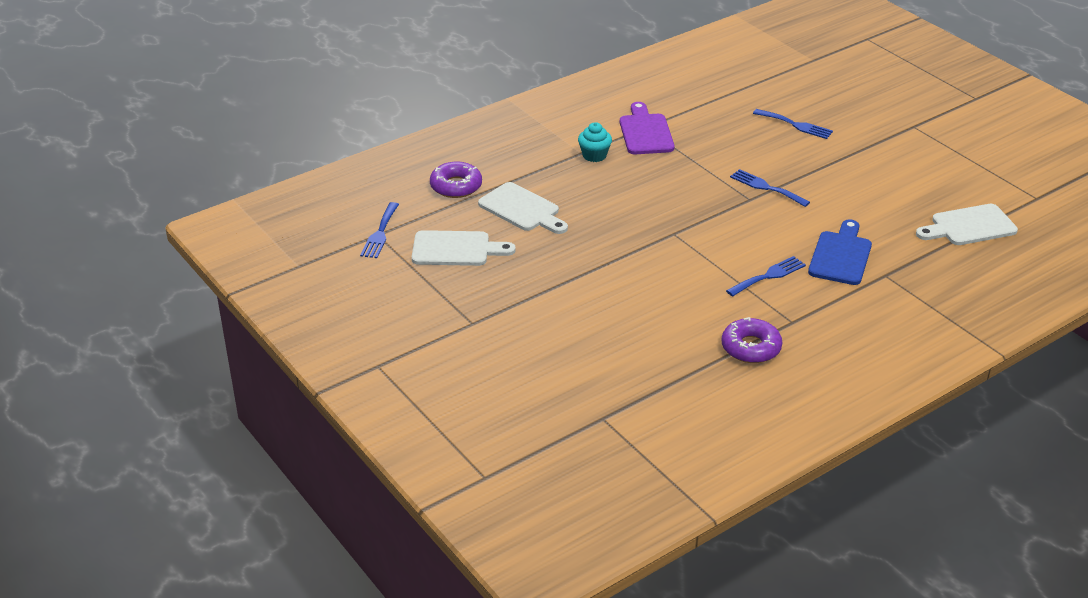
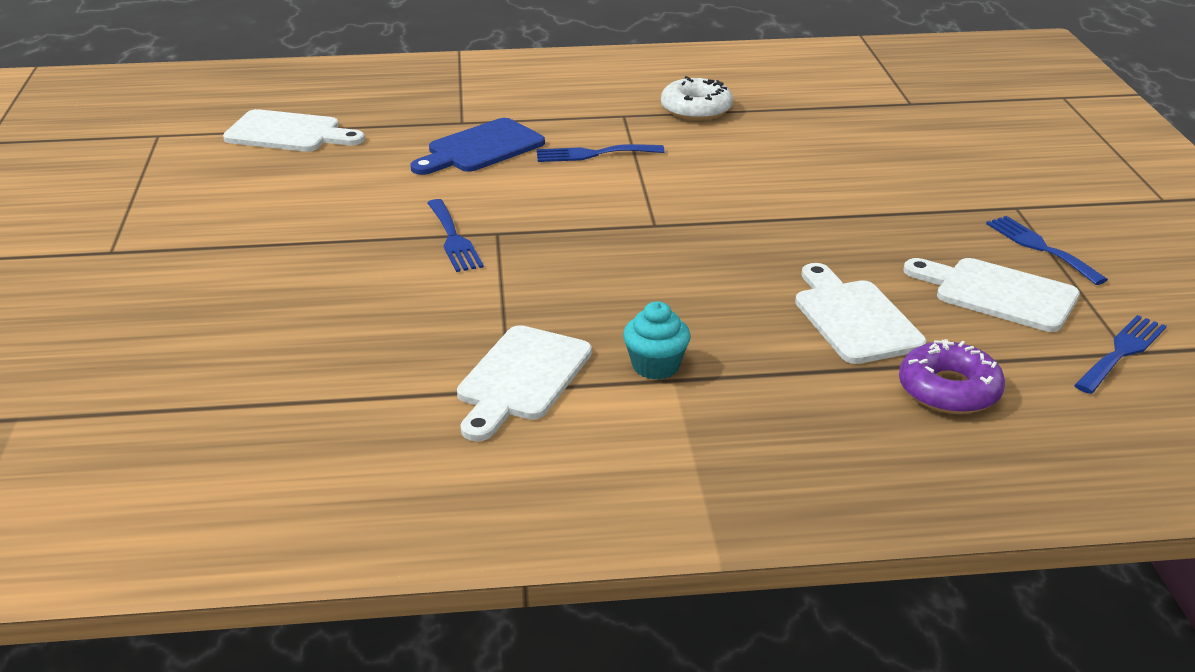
camera: 150 degrees left, 5 degrees down
purple cutting board [620,102,675,154] -> white cutting board [457,325,592,441]
purple donut [722,317,782,363] -> white donut [661,76,733,121]
blue fork [753,109,833,139] -> blue fork moved to [986,216,1108,285]

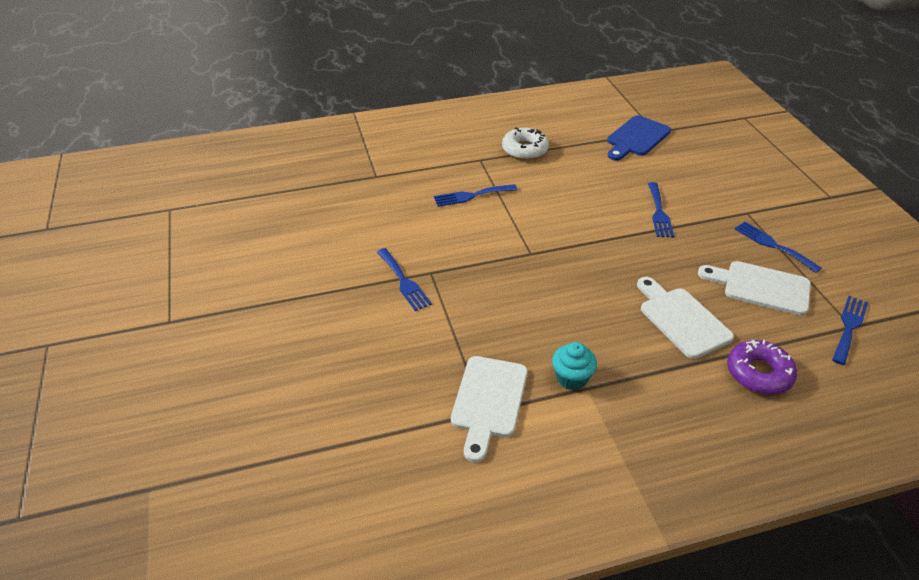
camera: 10 degrees left, 10 degrees up
white cutting board [223,109,365,152] -> none
blue cutting board [411,118,545,175] -> blue cutting board moved to [607,115,671,161]
none -> blue fork [648,182,674,237]

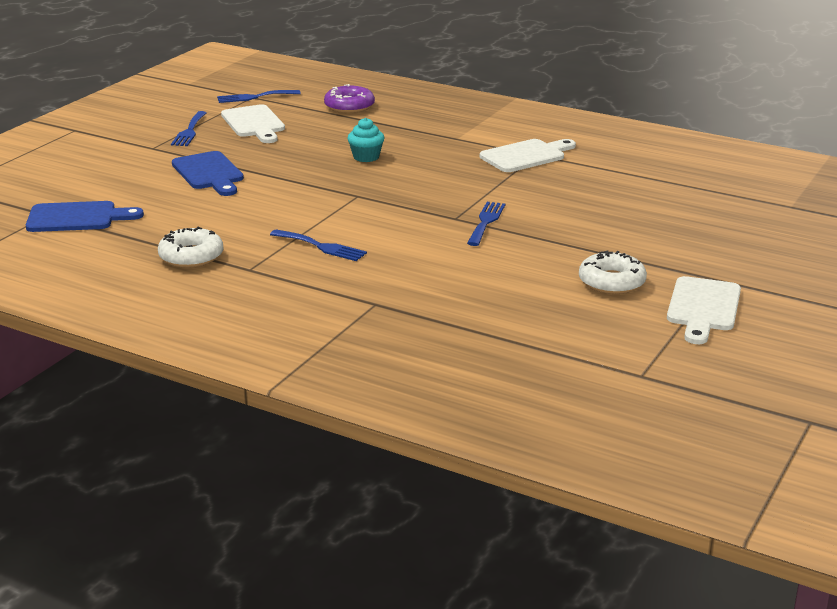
camera: 135 degrees left, 15 degrees down
turquoise cupcake [552,342,597,390] -> turquoise cupcake moved to [347,118,385,162]
white cutting board [637,277,734,359] -> white cutting board moved to [667,276,741,344]
blue fork [648,182,674,237] -> blue cutting board [172,151,244,196]
none -> white donut [579,251,647,294]

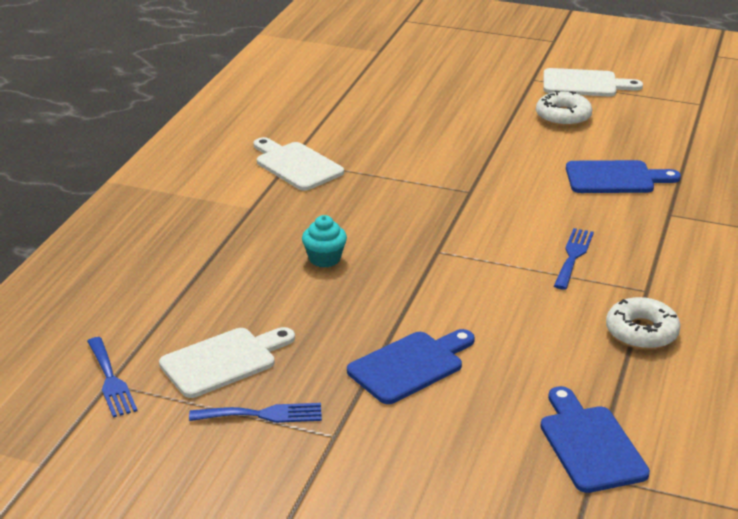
camera: 100 degrees left, 5 degrees up
purple donut [324,84,375,113] -> none
blue fork [467,202,505,246] -> none
none -> blue cutting board [566,160,681,193]

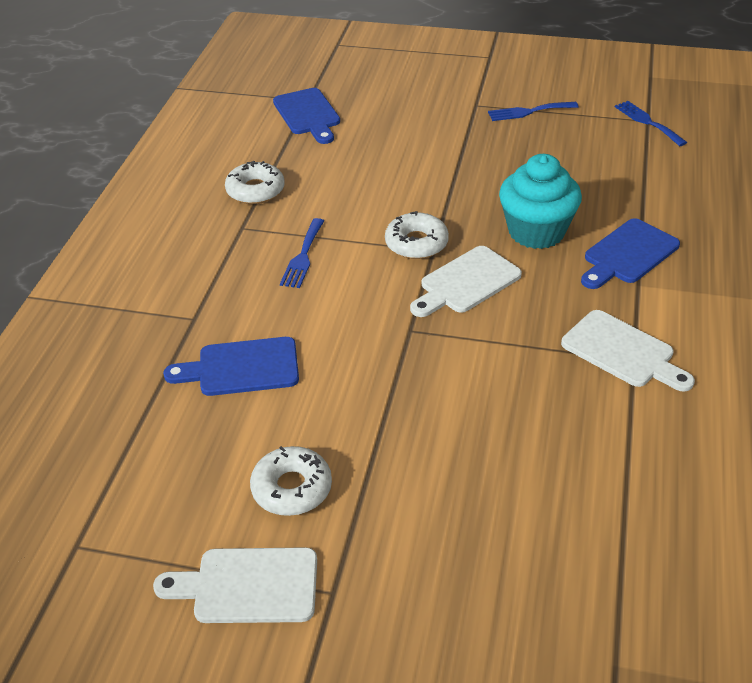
camera: 175 degrees right, 10 degrees up
white cutting board [159,327,295,398] -> white cutting board moved to [410,246,522,317]
turquoise cupcake [302,215,347,268] -> turquoise cupcake [499,154,582,249], size x1.90
blue cutting board [347,329,475,404] -> blue cutting board moved to [581,218,680,289]
none -> white donut [385,211,449,259]

